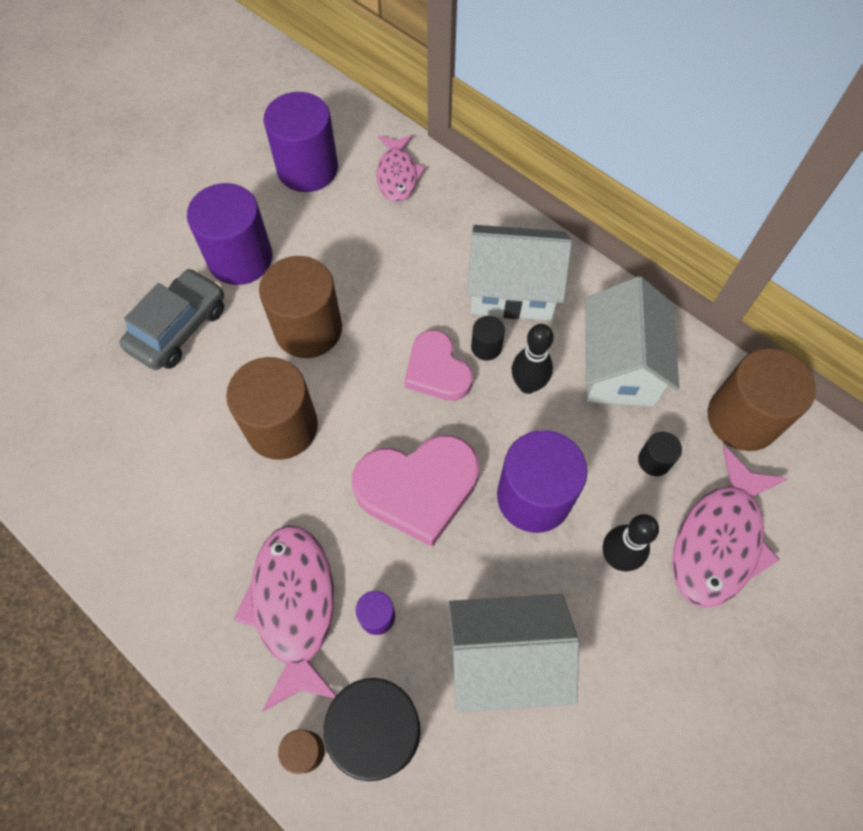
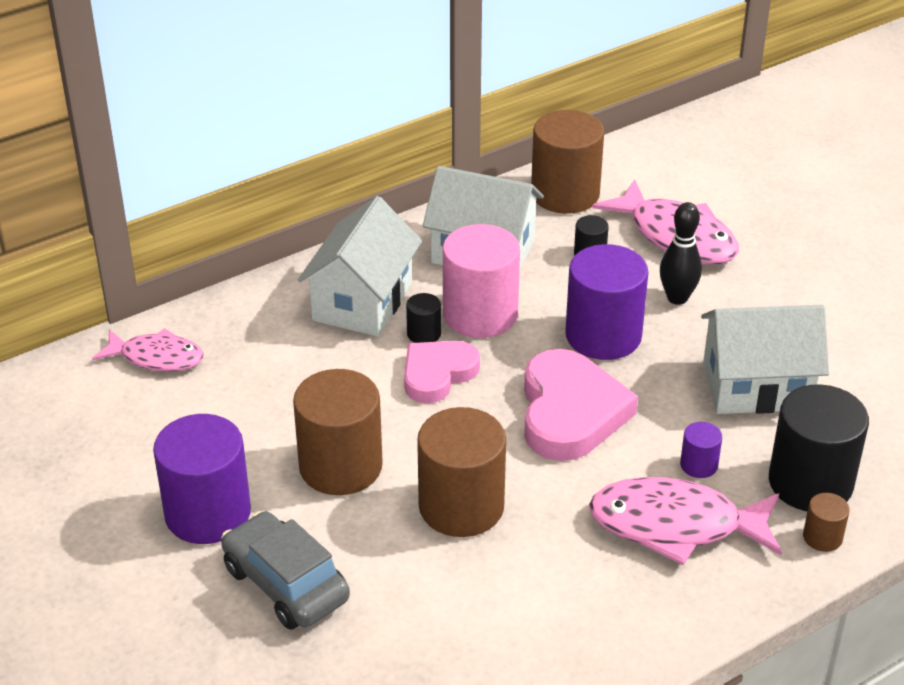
camera: 75 degrees left, 25 degrees down
purple cylinder [264,92,338,192] -> none
pink heart [404,330,473,401] -> pink heart turned 150 degrees clockwise [404,341,480,403]
white house [448,594,579,712] -> white house turned 75 degrees clockwise [701,305,829,414]
black bowling pin [512,324,554,394] -> pink cylinder [443,224,520,338]

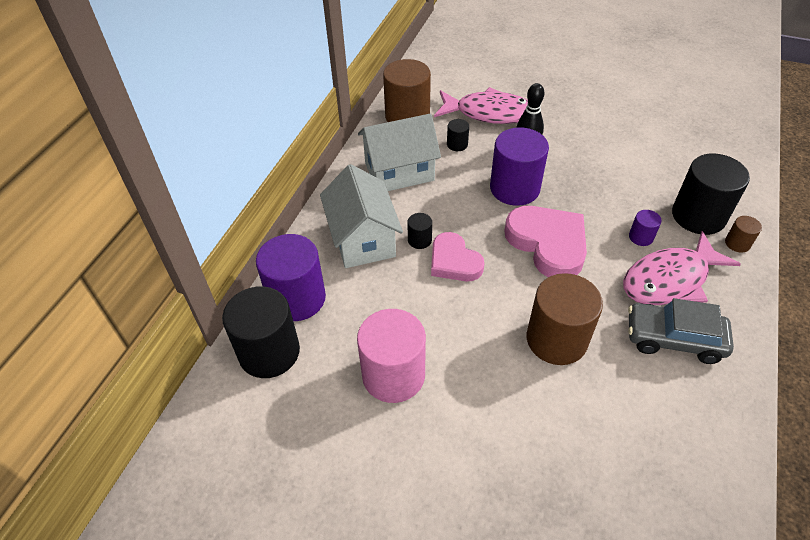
camera: 35 degrees left, 10 degrees up
pink fish [92,328,204,372] -> black cylinder [222,286,300,378]
purple cylinder [153,414,251,544] -> purple cylinder moved to [256,234,326,321]
grey car [221,511,350,630] -> grey car moved to [628,298,734,364]
brown cylinder [293,369,383,495] -> none
pink heart [404,341,480,403] -> pink heart turned 45 degrees counterclockwise [431,232,485,281]
pink cylinder [443,224,520,338] -> pink cylinder moved to [357,309,426,403]
white house [701,305,829,414] -> none

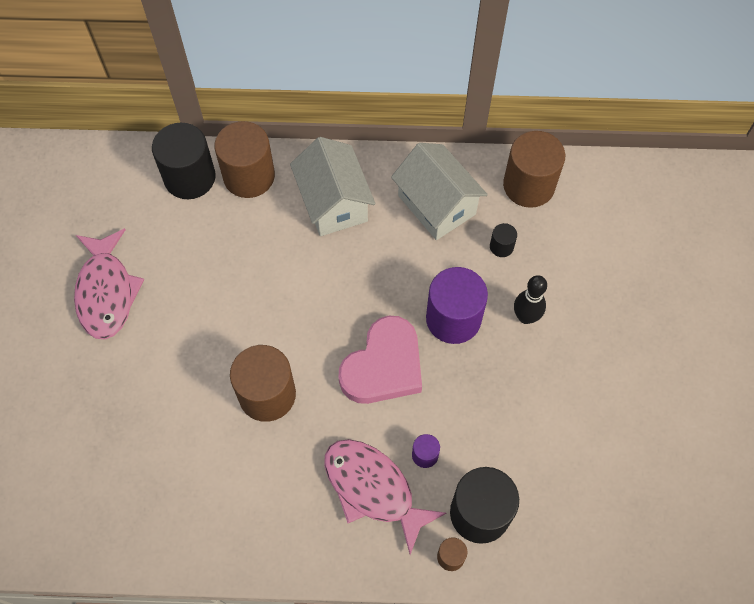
camera: 70 degrees right, 15 degrees up
purple cylinder [256,234,326,321] -> brown cylinder [214,121,275,198]
white house [320,164,403,268] -> white house turned 75 degrees counterclockwise [290,137,375,236]
pink cylinder [357,309,426,403] -> none
black cylinder [407,213,432,249] -> none
pink heart [431,232,485,281] -> none
pink fish [434,87,528,124] -> pink fish moved to [74,228,144,339]
grey car [628,298,734,364] -> none

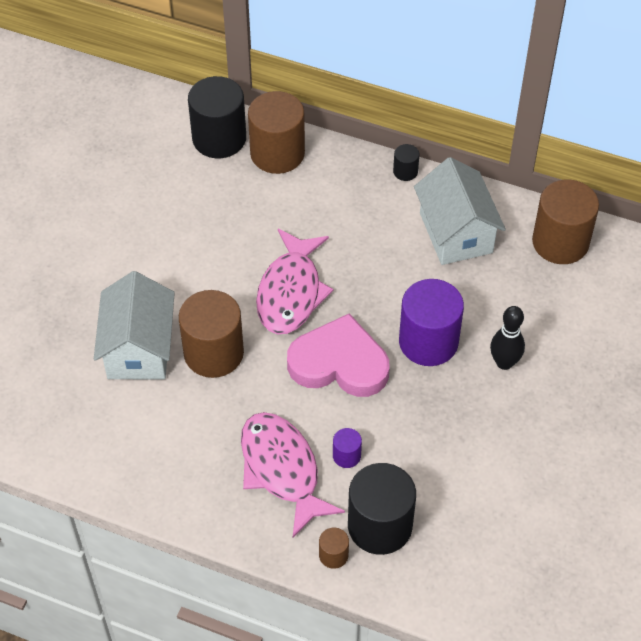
camera: 20 degrees right, 10 degrees down
pink fish [74,228,144,339] -> pink fish moved to [256,229,333,334]
white house [290,137,375,236] -> white house moved to [94,271,175,380]
pink heart [339,316,422,404] -> pink heart turned 135 degrees counterclockwise [287,313,390,397]
black cylinder [490,223,517,257] -> black cylinder moved to [393,144,419,181]

